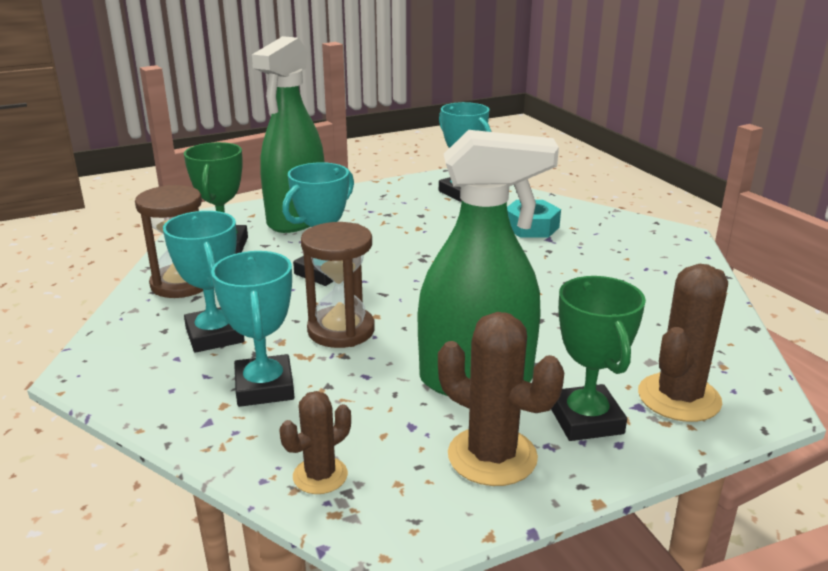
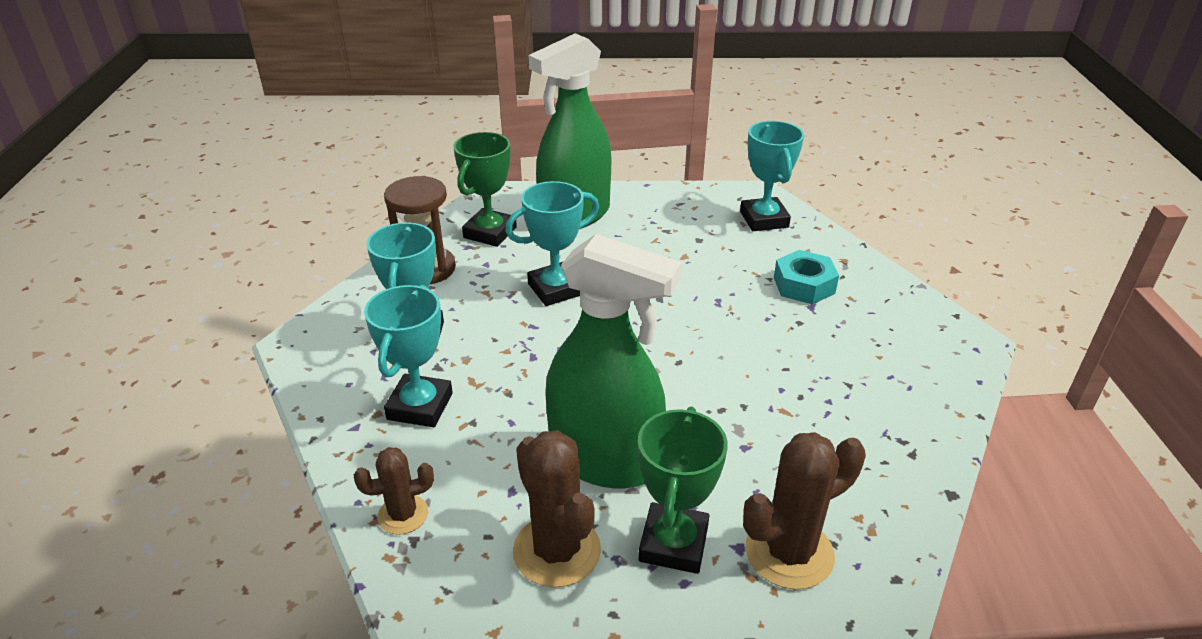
camera: 25 degrees right, 10 degrees up
brown hourglass [301,222,375,348] -> none

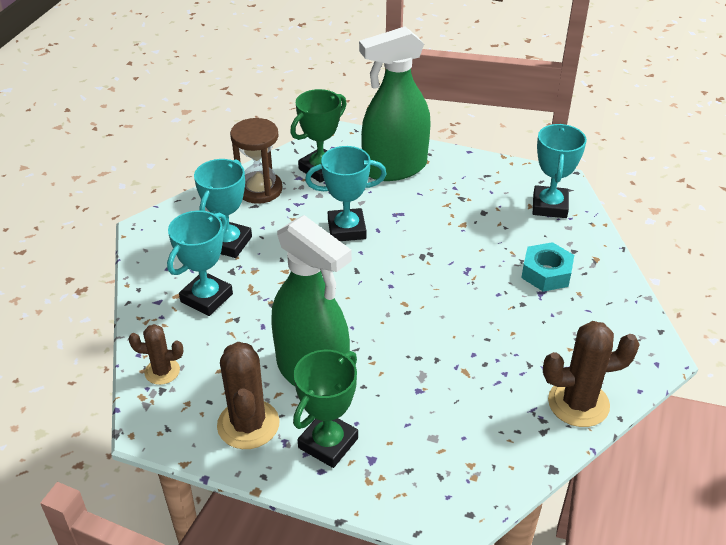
camera: 20 degrees right, 5 degrees up
brown cactus [743,432,866,590] -> brown cactus moved to [543,321,640,427]

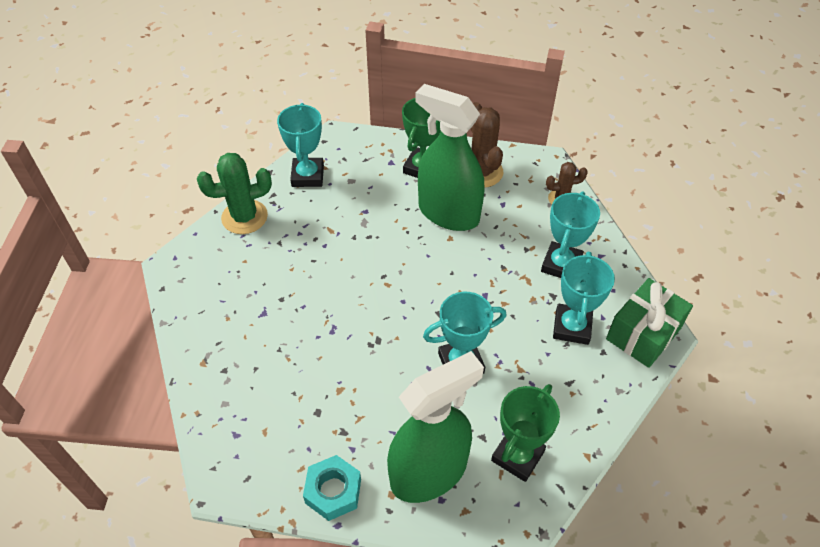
camera: 170 degrees right, 10 degrees up
brown hourglass [230,118,283,204] -> none
turquoise nut [521,242,574,292] -> turquoise nut moved to [303,455,361,521]
turquoise trophy [533,124,587,218] -> turquoise trophy moved to [277,103,324,187]
brown cactus [543,321,640,427] -> green cactus [197,153,272,234]
none -> green gift [606,278,693,368]

